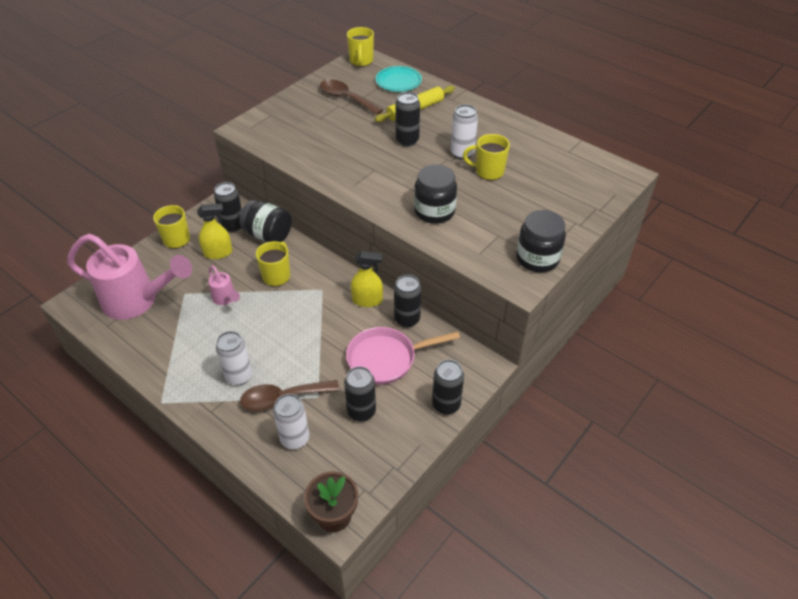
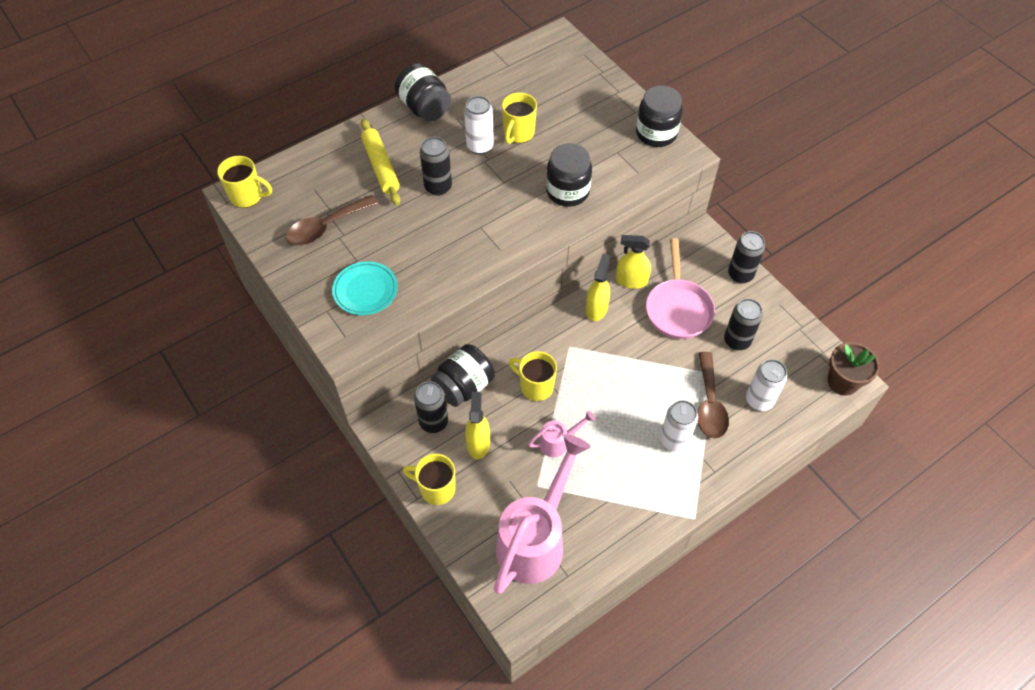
camera: 75 degrees left, 10 degrees up
turquoise plate [376,66,422,92] -> turquoise plate moved to [332,261,398,315]
black can [394,275,421,328] -> yellow spray bottle [616,235,651,289]
none -> black jar [394,63,451,121]

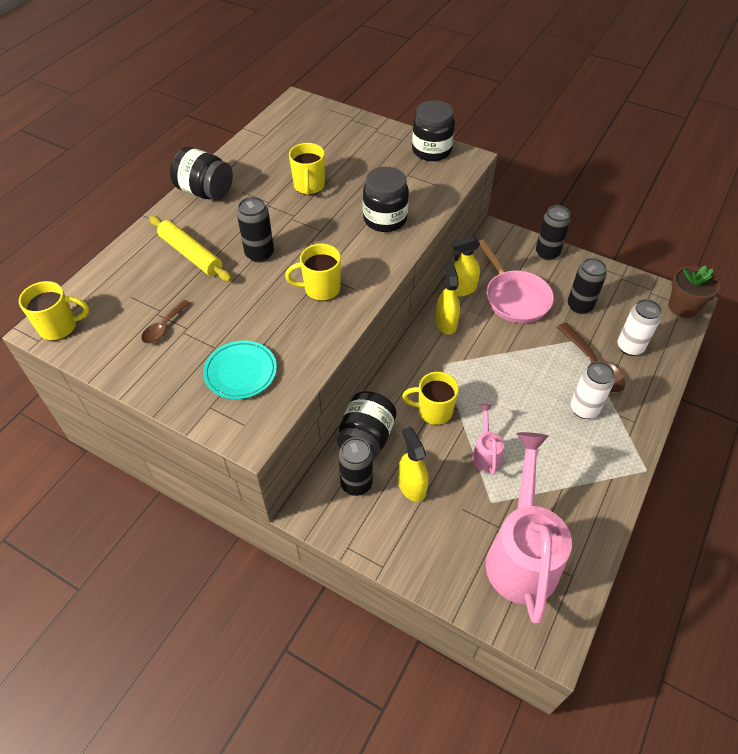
camera: 25 degrees left, 5 degrees down
brown spoon [286,195,378,246] -> brown spoon [141,300,190,344], size x0.59
yellow mug [403,454,456,505] -> yellow mug moved to [285,244,341,301]
white can [464,96,494,155] -> none
pink watering can [528,410,595,457] -> pink watering can turned 45 degrees counterclockwise [472,404,504,475]

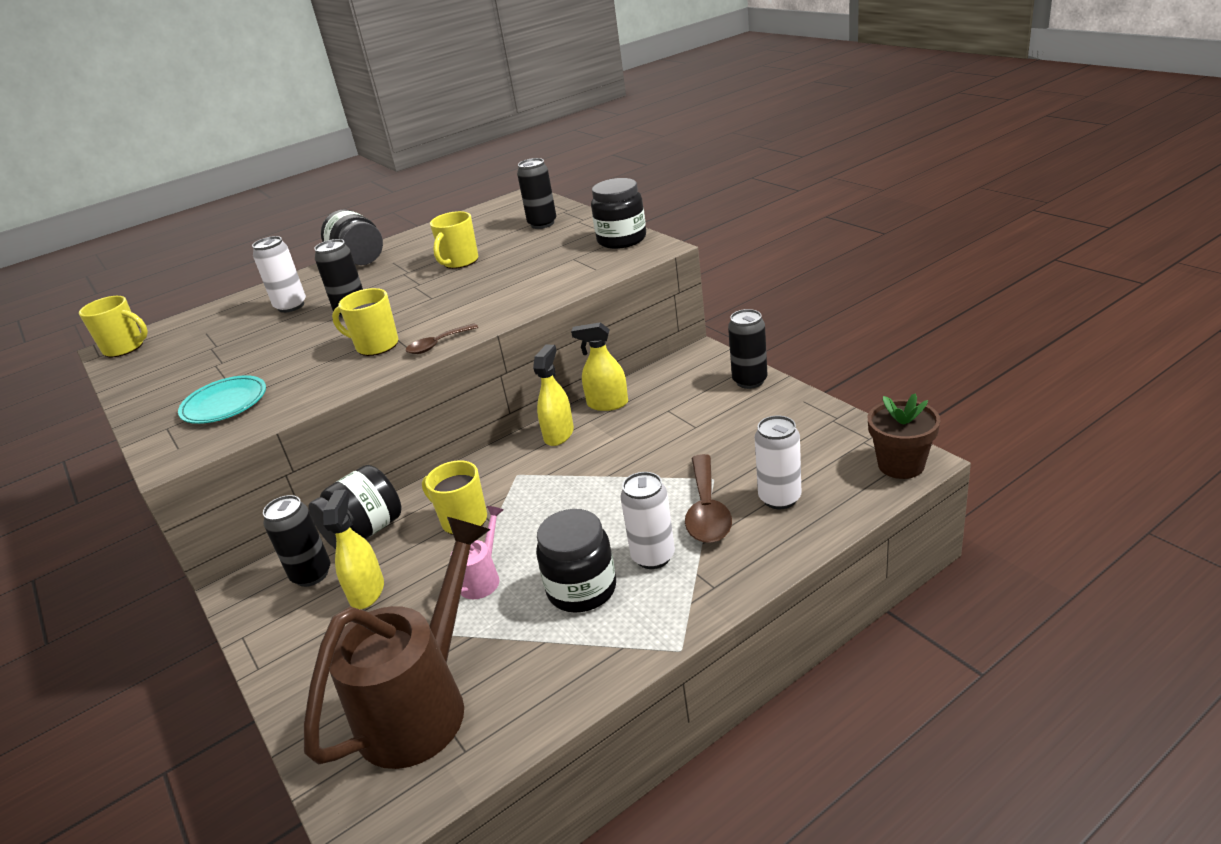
camera: 30 degrees right, 20 degrees down
brown spoon [141,300,190,344] -> brown spoon moved to [406,323,478,354]
yellow rolling pin [149,216,232,282] -> white can [252,236,306,313]
black jar [363,167,409,232] -> black jar moved to [536,509,616,613]
pink pan [479,240,554,323] -> none
pink watering can [486,432,572,624] -> brown watering can [304,517,491,769]
black can [568,258,607,314] -> black can moved to [517,158,556,229]

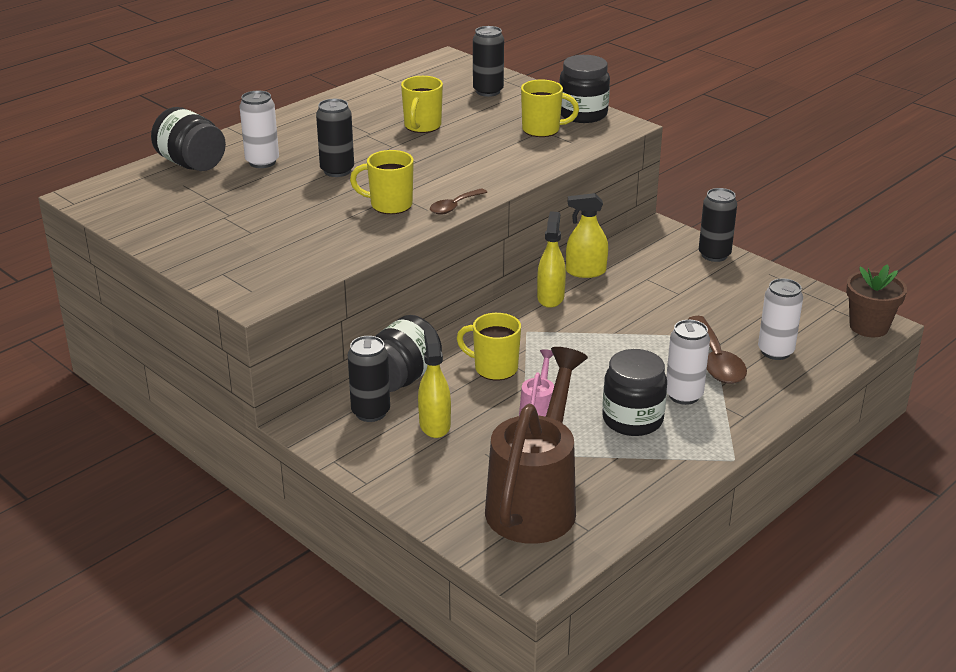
camera: 15 degrees left, 0 degrees up
yellow mug [79,296,148,357] -> yellow mug moved to [521,79,579,137]
turquoise plate [178,375,266,424] -> none
black jar [321,209,383,265] -> black jar moved to [151,107,226,171]

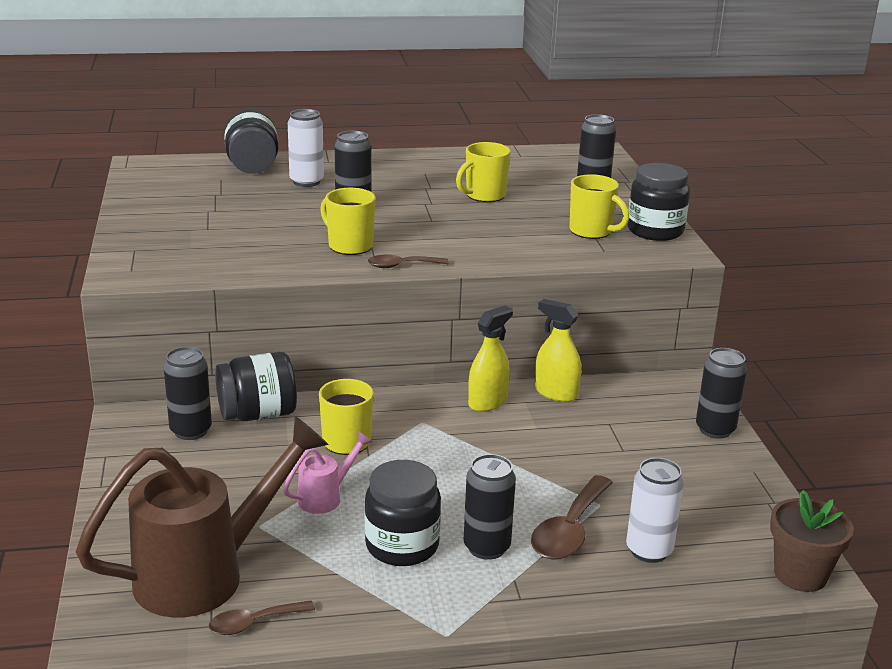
camera: 35 degrees right, 5 degrees down
yellow spray bottle [418,329,451,438] -> none
white can [666,320,710,405] -> black can [464,454,516,560]
none -> brown spoon [209,600,315,635]

